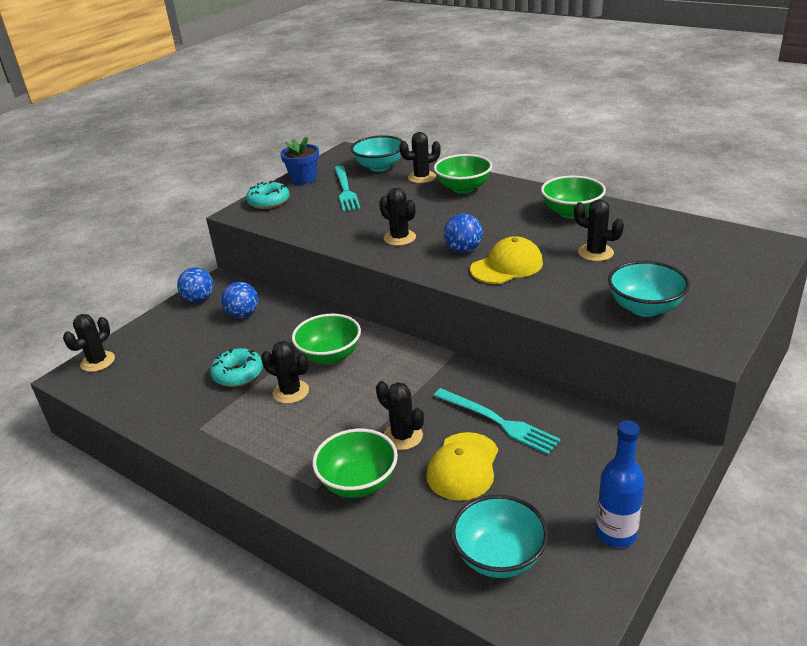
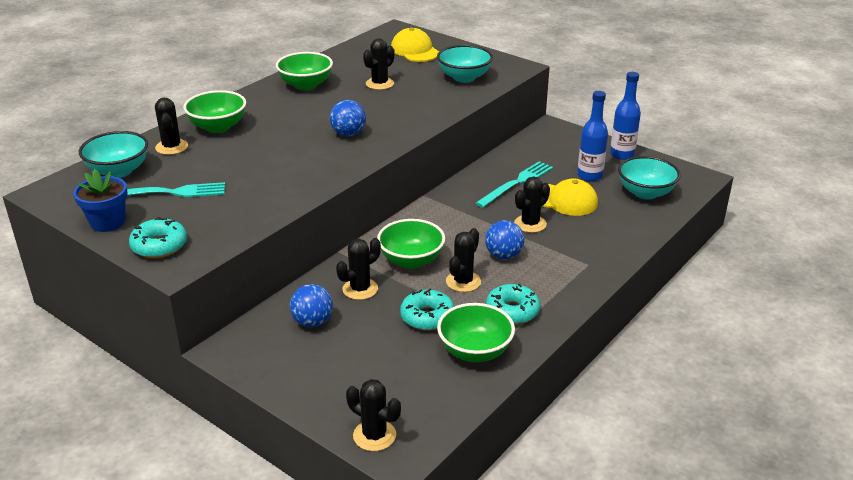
camera: 90 degrees left, 0 degrees up
blue ball [177,268,214,303] -> blue ball moved to [485,220,525,259]
green bowl [312,429,398,498] -> green bowl moved to [437,303,515,362]
black cactus [379,188,416,246] -> black cactus moved to [336,238,381,300]
yellow cap [470,236,543,284] -> yellow cap moved to [391,28,439,62]
none -> turquoise donut [486,284,540,324]
none -> blue bottle [577,91,608,182]

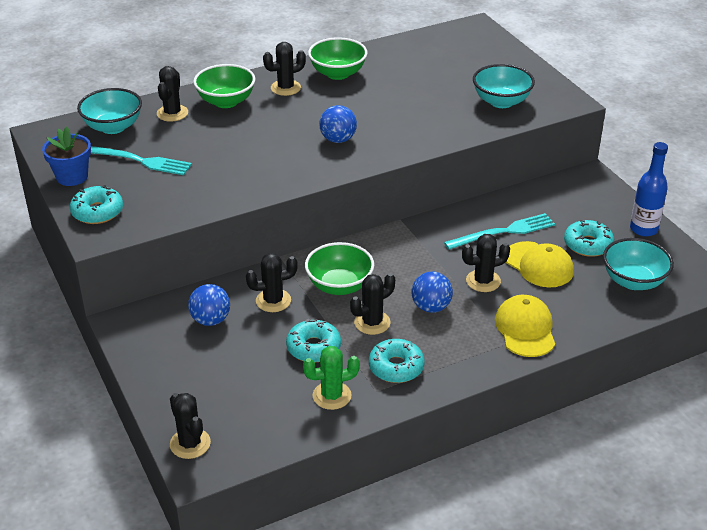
camera: 25 degrees right, 5 degrees up
black cactus [363,38,394,90] -> black cactus moved to [263,42,306,96]
yellow cap [391,28,439,62] -> yellow cap moved to [495,295,555,357]
green bowl [437,303,515,362] -> green cactus [303,346,360,410]
blue bottle [577,91,608,182] -> turquoise donut [564,220,614,257]

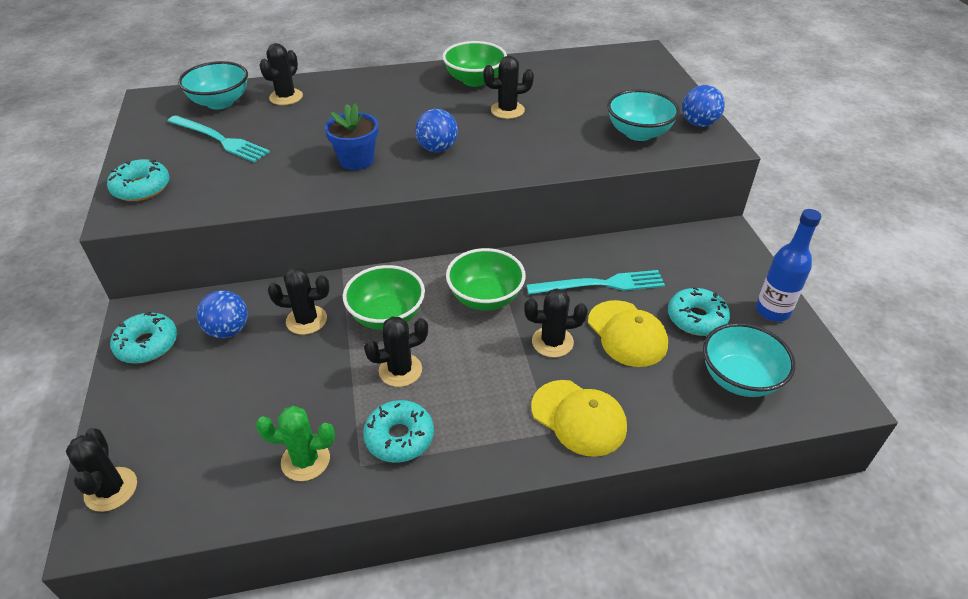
camera: 15 degrees right, 5 degrees up
blue flower pot [42,127,91,186] -> blue flower pot moved to [325,103,378,170]
green bowl [193,64,255,108] -> green bowl moved to [446,248,526,310]
black cactus [263,42,306,96] -> black cactus moved to [483,56,534,119]
turquoise donut [286,319,341,363] -> turquoise donut moved to [110,311,177,364]
blue ball [412,272,453,313] -> blue ball moved to [682,85,725,127]
yellow cap [495,295,555,357] -> yellow cap turned 120 degrees clockwise [531,380,627,457]

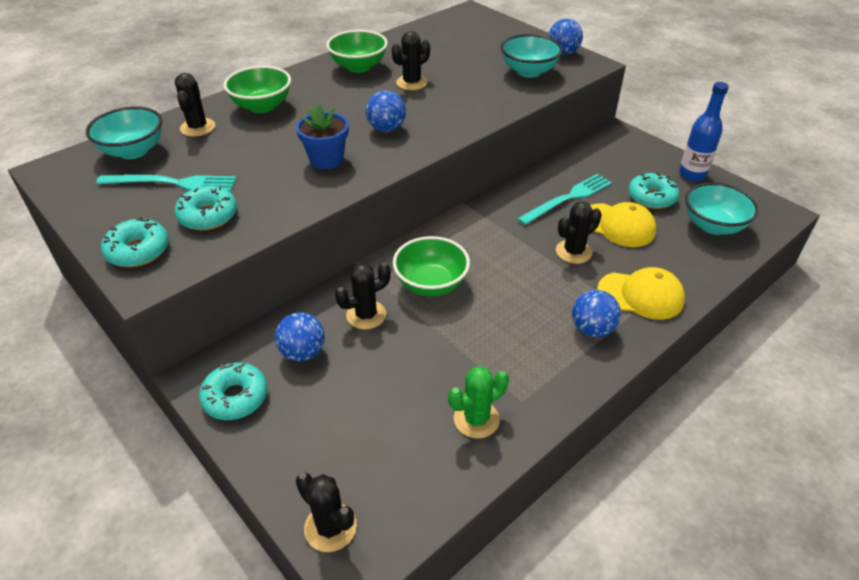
camera: 30 degrees left, 0 degrees up
turquoise donut [363,400,434,463] -> turquoise donut moved to [175,186,237,230]
black cactus [364,317,428,387] -> none
green bowl [446,248,526,310] -> green bowl moved to [223,66,291,113]
none -> blue ball [572,290,621,337]

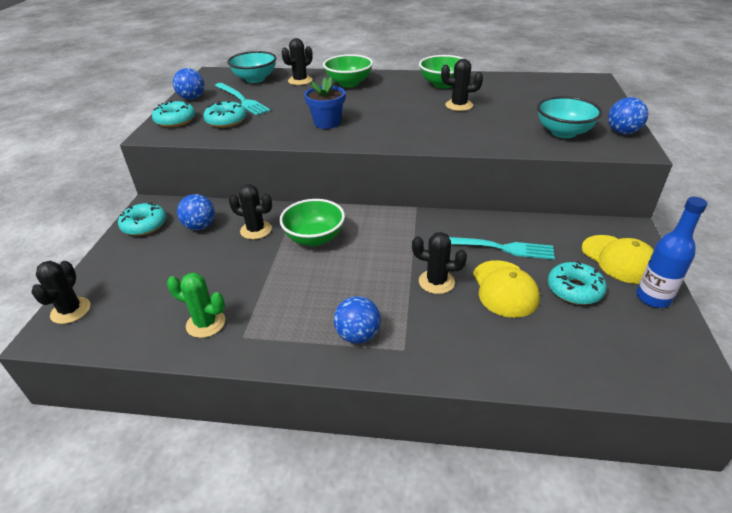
camera: 50 degrees right, 5 degrees down
blue ball [366,91,406,132] -> blue ball moved to [173,68,205,100]
yellow cap [597,267,685,320] -> yellow cap moved to [582,235,654,284]
turquoise bowl [685,182,759,235] -> none

